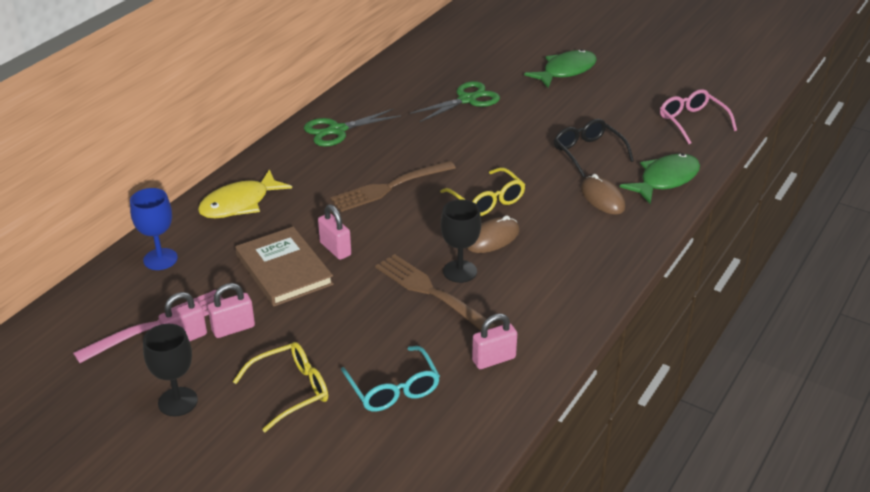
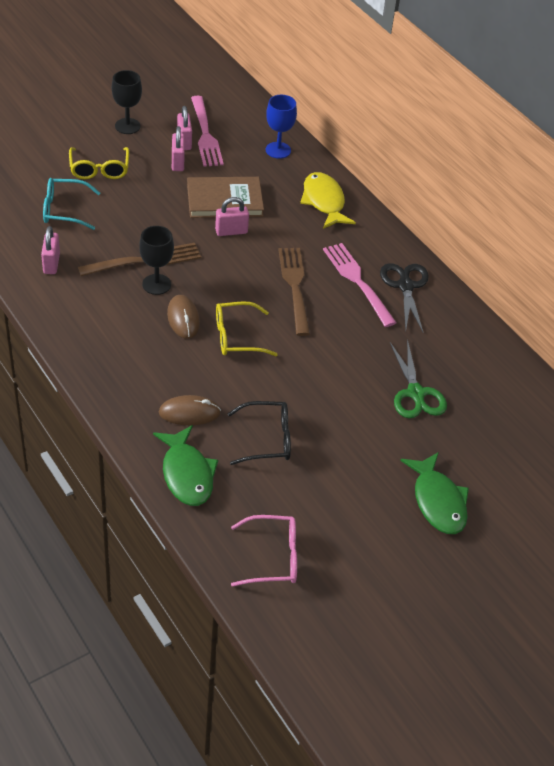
camera: 110 degrees right, 10 degrees up
green scissors [304,108,401,147] -> black scissors [380,263,429,332]
none -> pink fork [323,243,396,327]

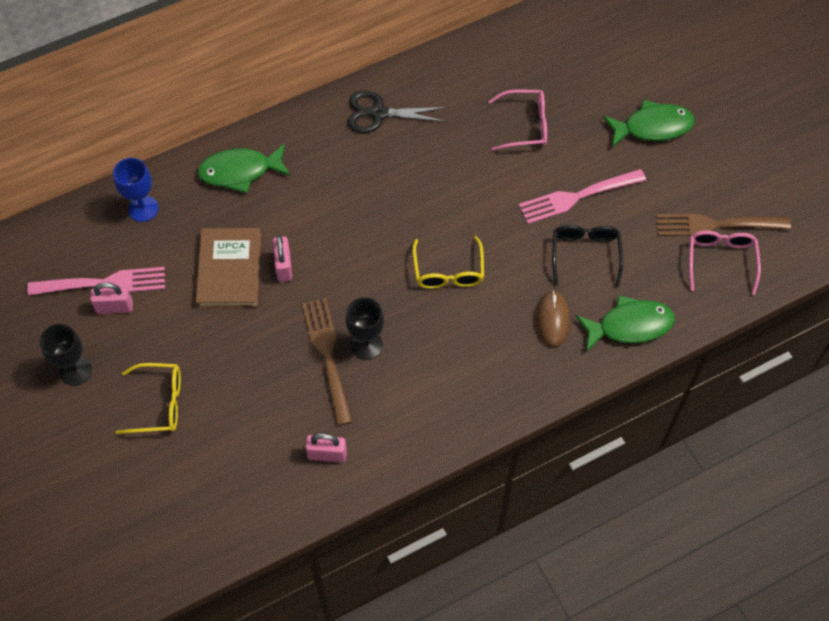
camera: 80 degrees left, 15 degrees up
turquoise glasses [43,178,100,230] -> none
brown mouse [167,295,200,339] -> none
pink padlock [172,126,185,171] -> none
brown fork [278,248,310,336] -> brown fork moved to [656,214,791,236]
yellow fish [300,172,356,229] -> green fish [197,144,291,193]
pink fork [323,243,396,327] -> pink fork moved to [519,169,646,224]
green scissors [390,339,447,418] -> pink glasses [488,90,547,151]

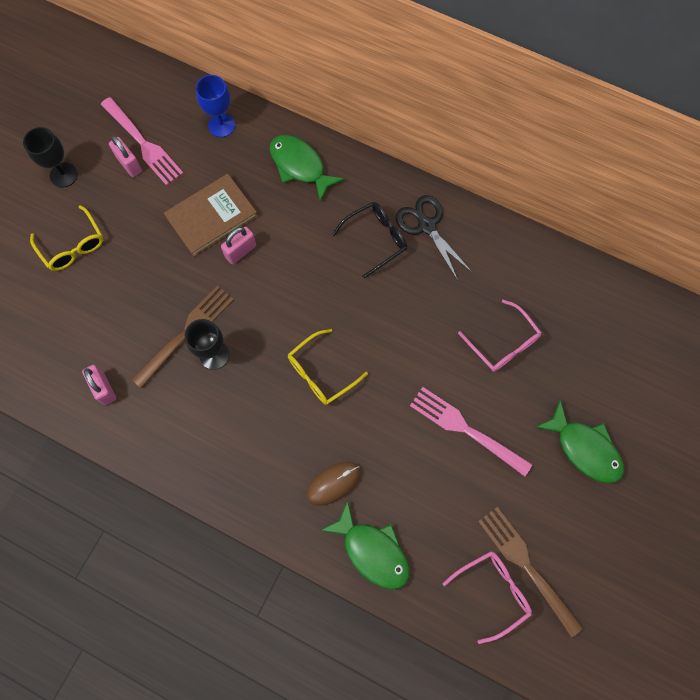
camera: 55 degrees right, 10 degrees up
black glasses [552,225,623,287] -> black glasses moved to [332,202,407,278]

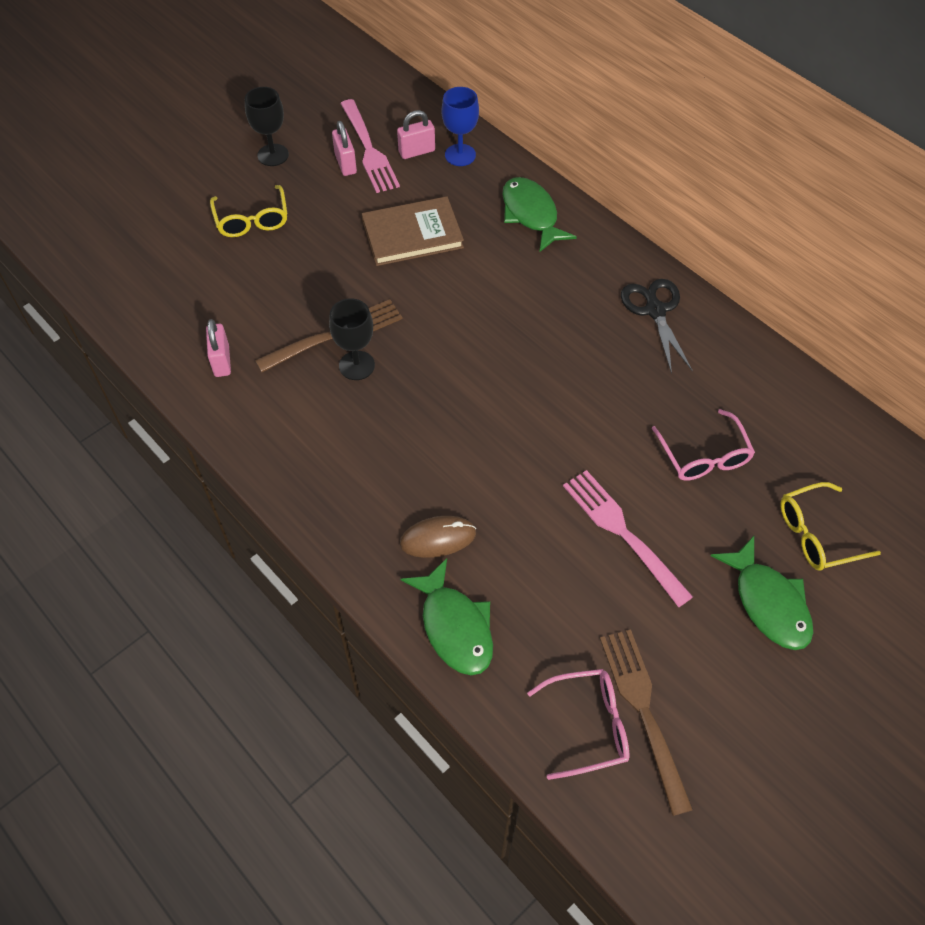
camera: 20 degrees right, 15 degrees down
pink padlock [221,226,256,264] -> pink padlock moved to [397,110,435,159]
yellow glasses [288,329,368,405] -> yellow glasses moved to [780,482,881,571]
black glasses [332,202,407,278] -> none

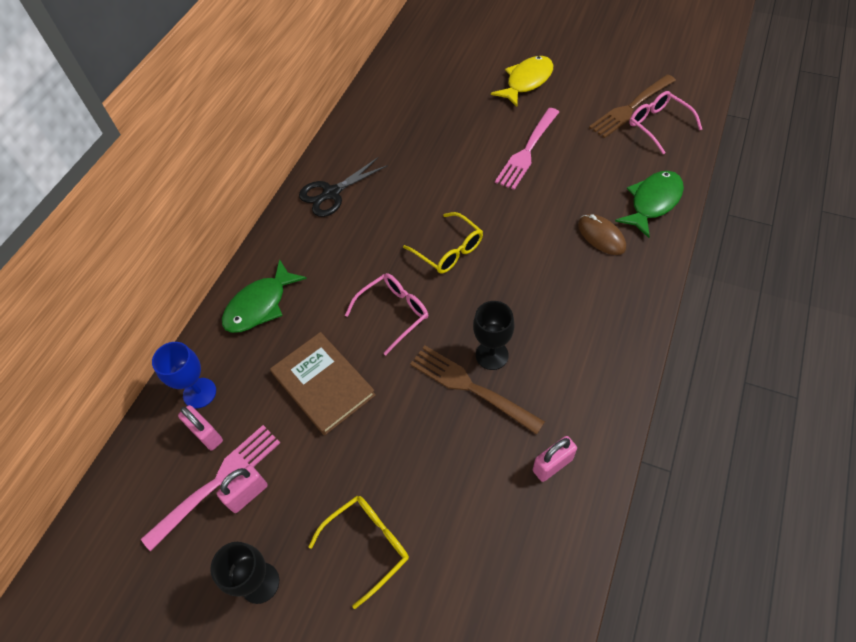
camera: 110 degrees left, 0 degrees up
pink glasses [651,409,755,481] -> pink glasses moved to [345,273,428,355]
green fish [711,536,813,650] -> yellow fish [491,56,553,107]
yellow glasses [780,482,881,571] -> yellow glasses moved to [403,212,483,274]

